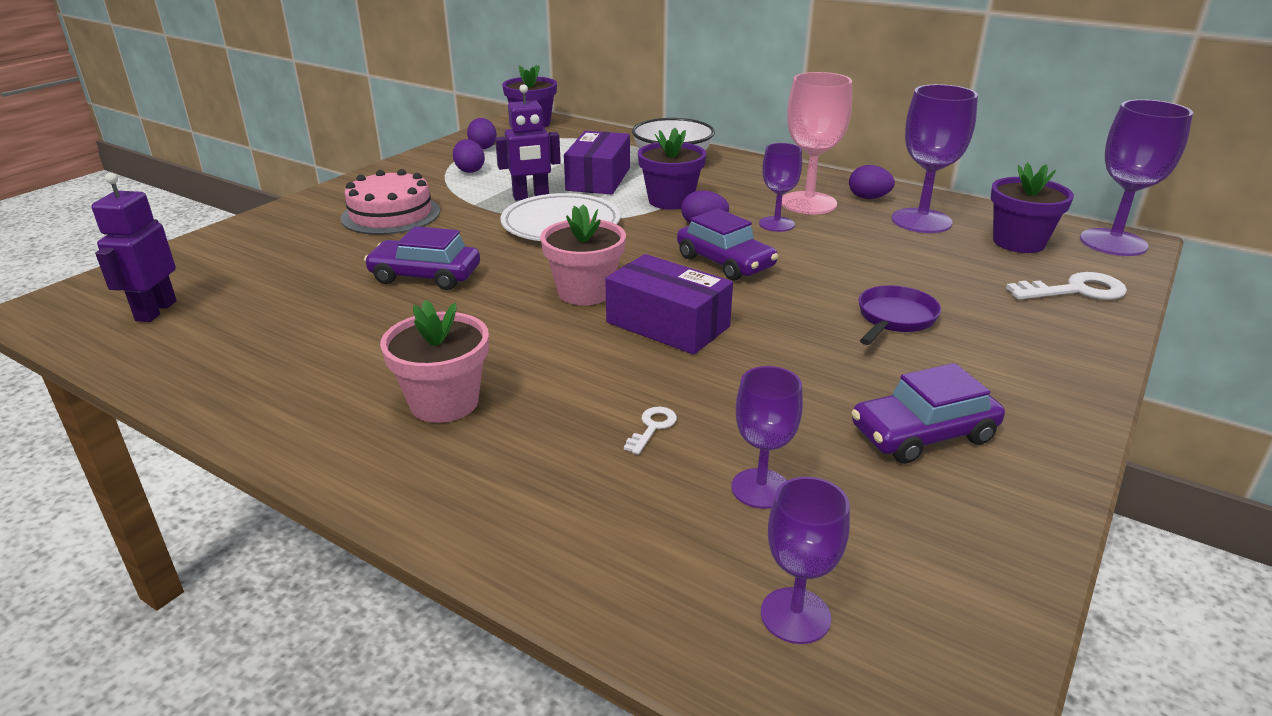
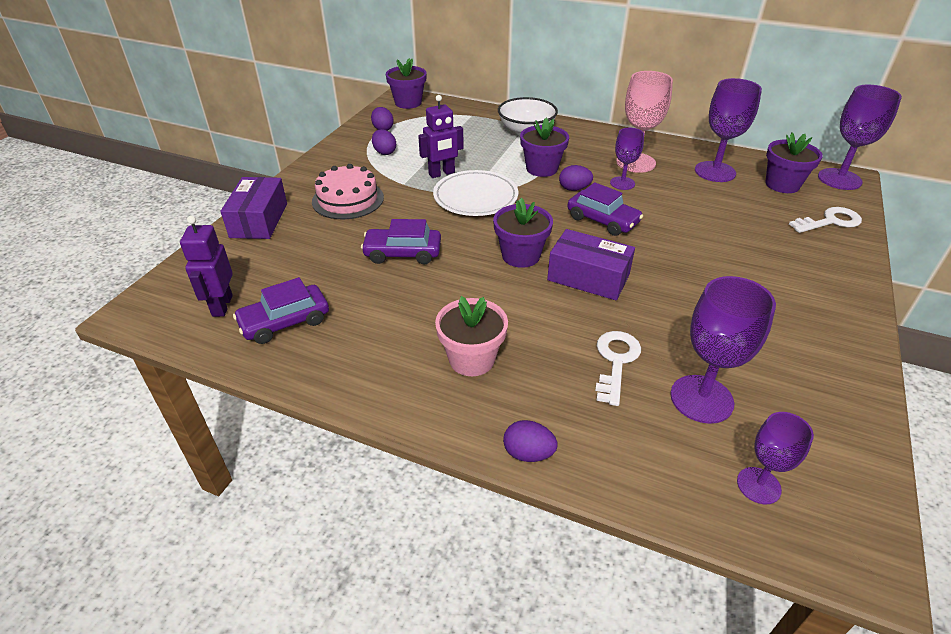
camera: 10 degrees left, 10 degrees up
pink flower pot [540,204,626,305] -> purple flower pot [493,198,553,268]
purple box [564,131,630,194] -> purple box moved to [220,177,287,239]
white key [624,407,677,455] -> white key [595,331,641,406], size x1.92
purple goblet [732,366,803,509] -> purple goblet [670,276,776,424], size x1.66
purple egg [849,165,895,199] -> purple egg moved to [503,420,558,462]
purple car [851,363,1005,464] -> purple car moved to [233,277,329,344]
purple pan [859,285,941,345] -> none

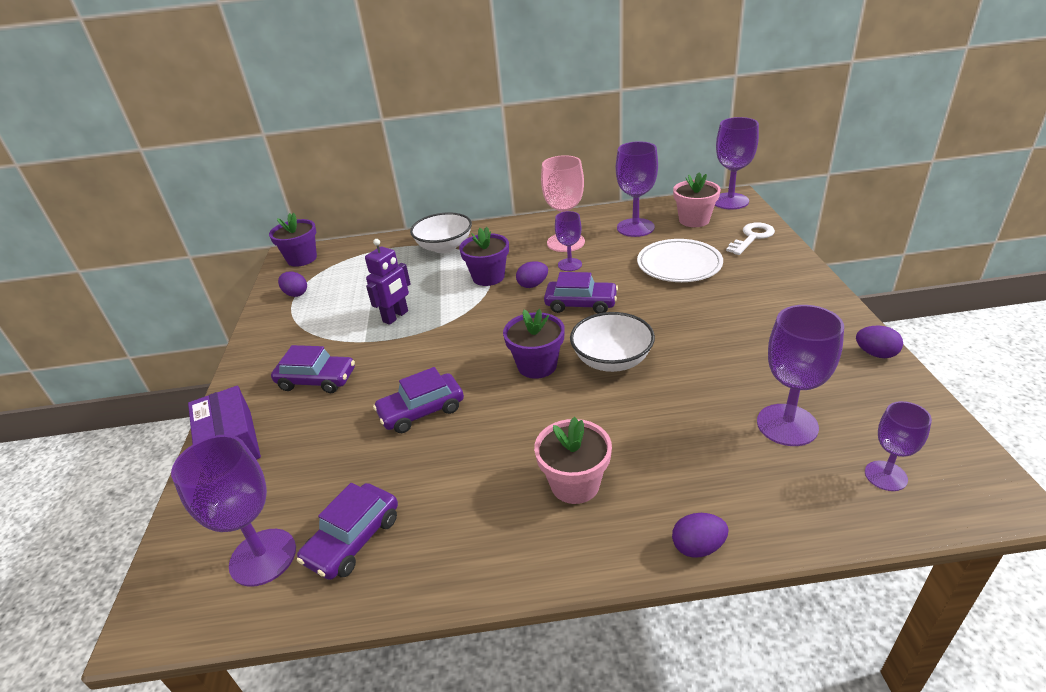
camera: 25 degrees left, 5 degrees down
purple robot [180,216,233,317] -> purple goblet [171,435,296,587]
pink cake [312,164,384,219] -> purple car [271,345,355,393]
purple egg [372,129,396,155] -> purple egg moved to [856,325,903,358]
white plate [433,170,519,216] -> white plate moved to [637,239,723,282]
purple box [547,229,635,300] -> white bowl [570,312,655,372]
white key [595,331,641,406] -> none
purple flower pot [765,133,823,193] -> pink flower pot [673,172,721,227]

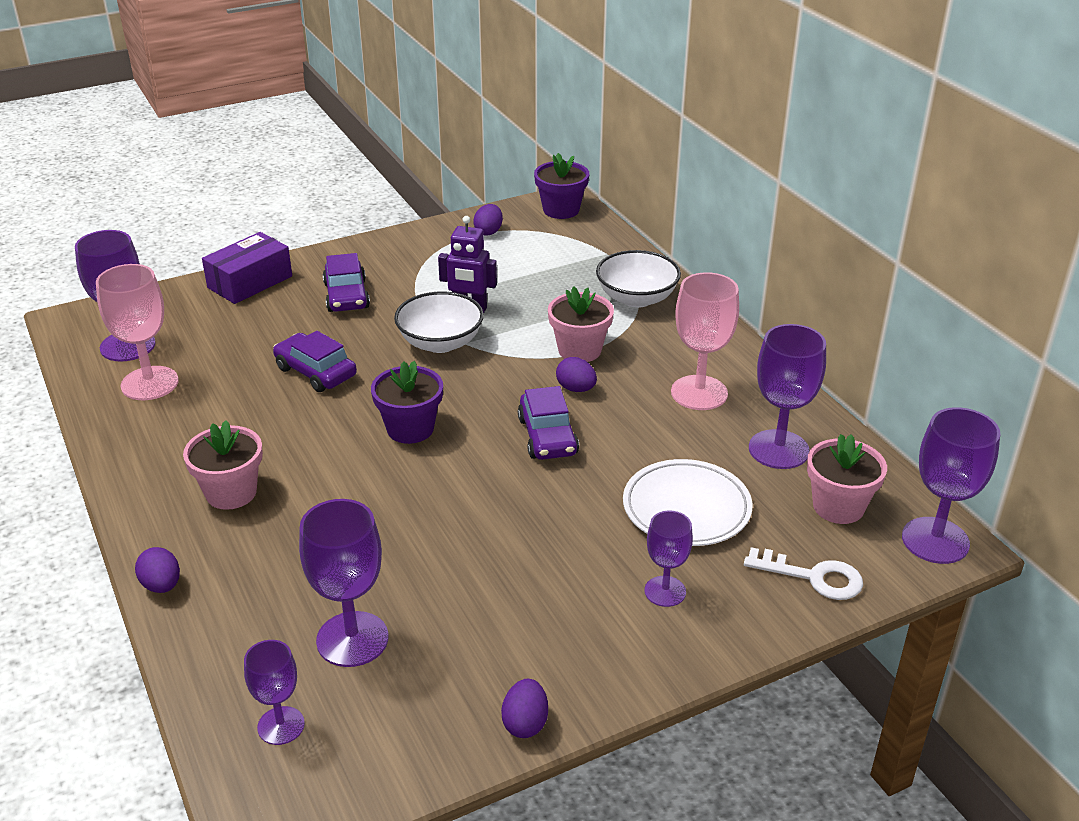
camera: 65 degrees right, 0 degrees up
purple car [297,483,398,580] -> pink goblet [96,264,179,400]
purple flower pot [459,227,509,286] -> pink flower pot [548,286,614,362]
purple goblet [555,211,582,271] -> purple goblet moved to [645,511,693,607]
white bowl [570,312,655,372] -> white bowl moved to [394,292,484,353]

